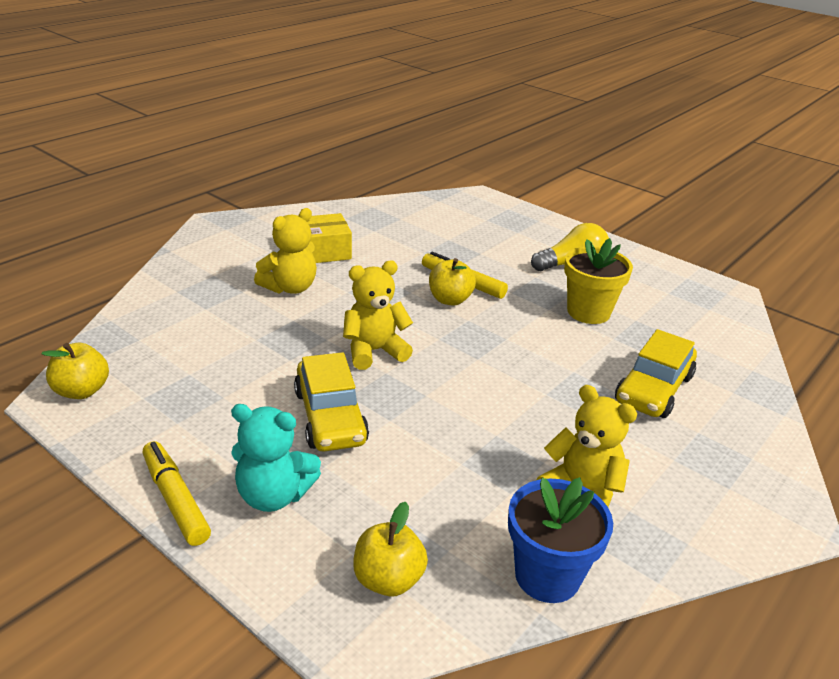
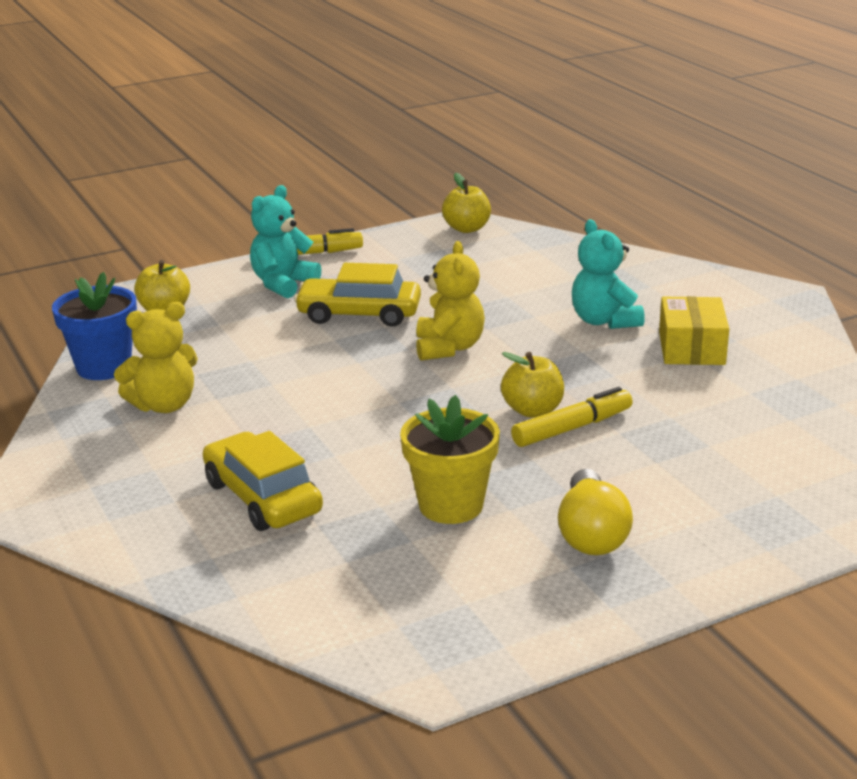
camera: 115 degrees right, 5 degrees down
yellow teddy bear [254,208,317,294] -> turquoise teddy bear [572,219,645,329]

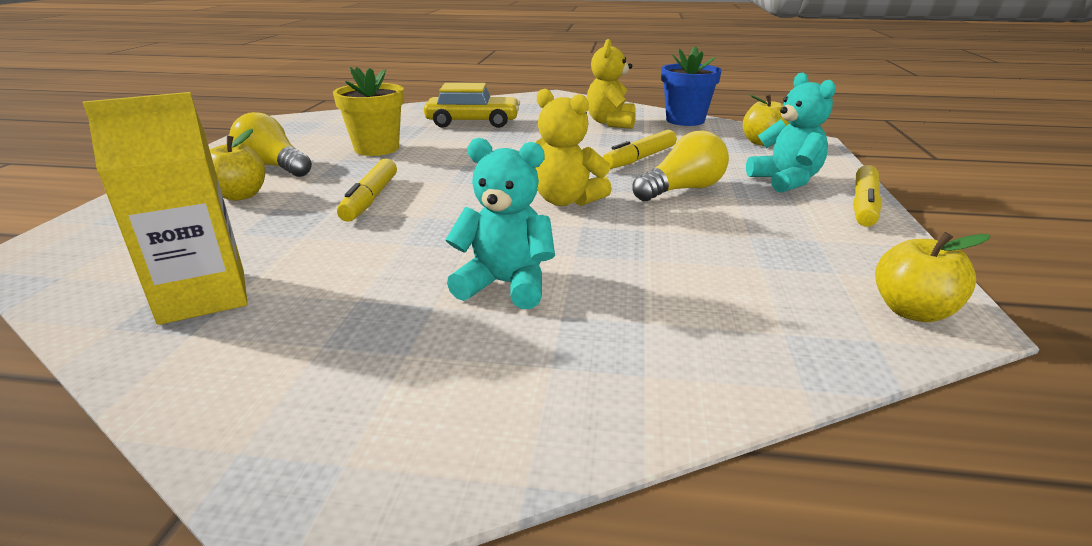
camera: 125 degrees right, 0 degrees up
yellow car [294,263,421,327] -> yellow light bulb [633,131,729,201]
yellow apple [501,352,564,417] -> yellow apple moved to [210,129,265,201]
yellow box [659,296,729,365] -> none
none -> yellow carton [82,92,248,325]
none -> yellow marker [602,130,677,169]

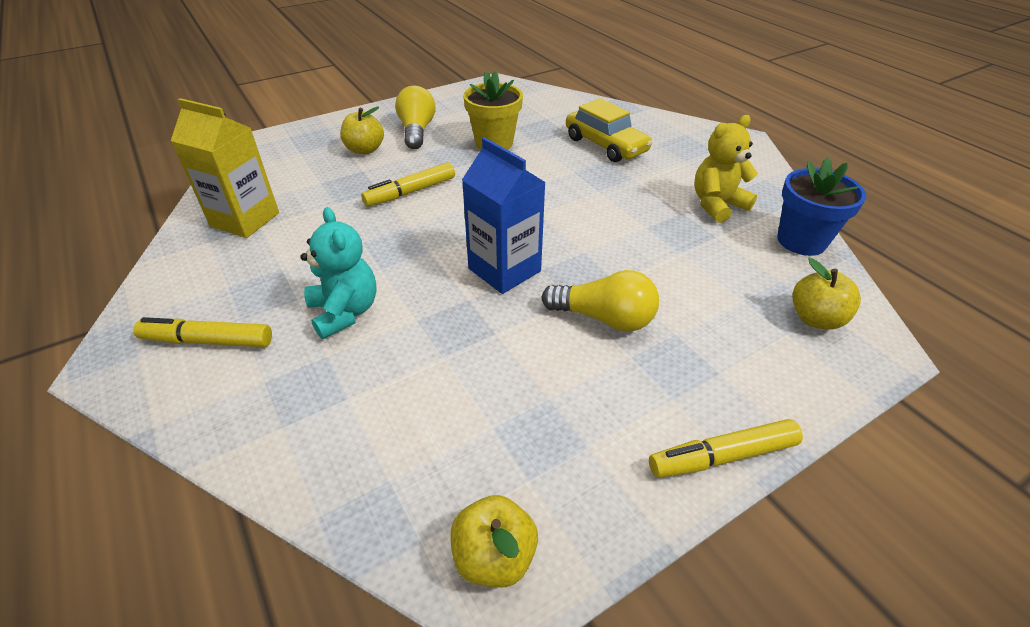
camera: 50 degrees right, 15 degrees up
yellow teddy bear [535,89,612,206] -> blue carton [462,137,546,294]
yellow marker [602,130,677,169] -> yellow marker moved to [133,317,272,347]
turquoise teddy bear [746,72,836,193] -> none

